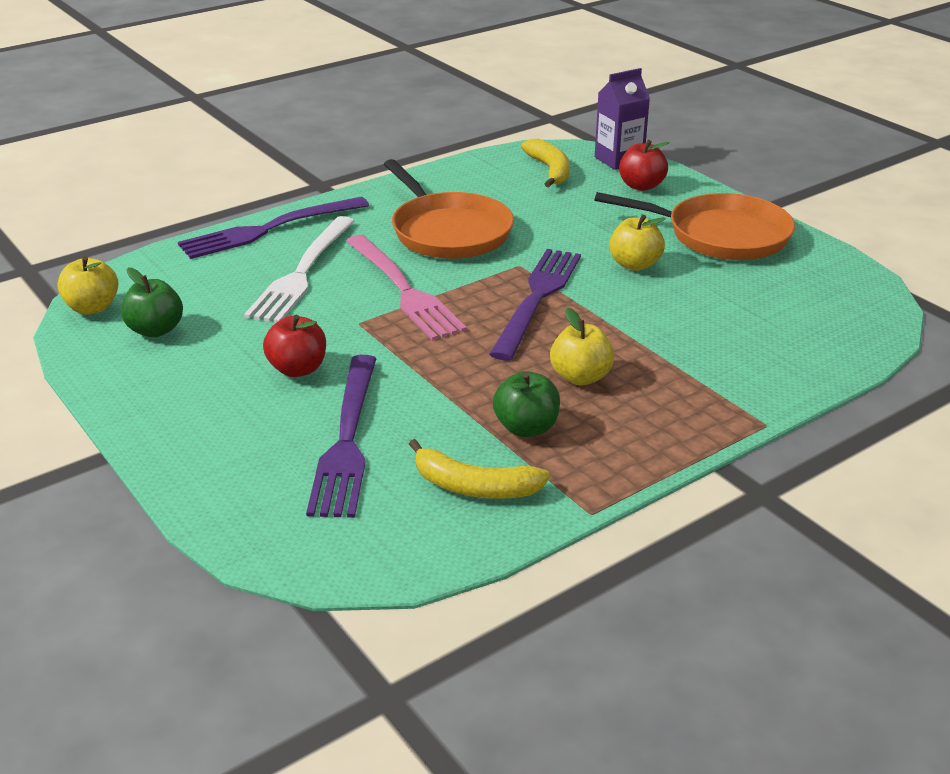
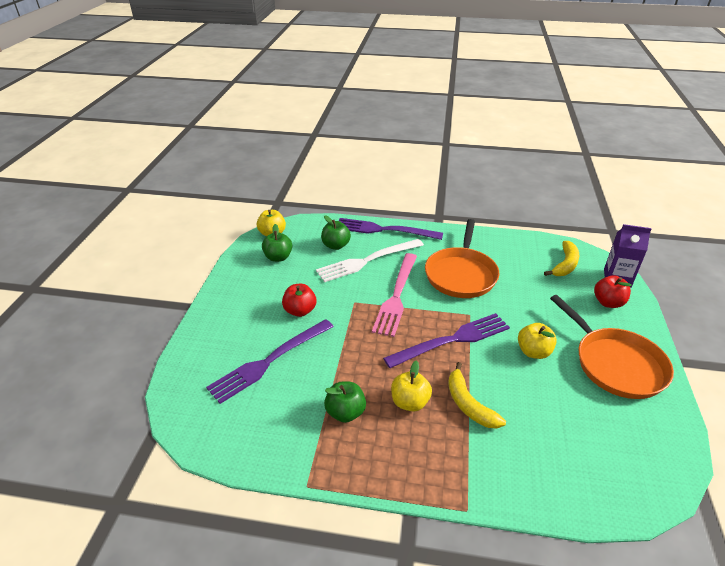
camera: 45 degrees right, 5 degrees up
yellow banana [409,439,550,499] -> yellow banana moved to [448,362,506,429]
none -> green apple [321,215,351,250]

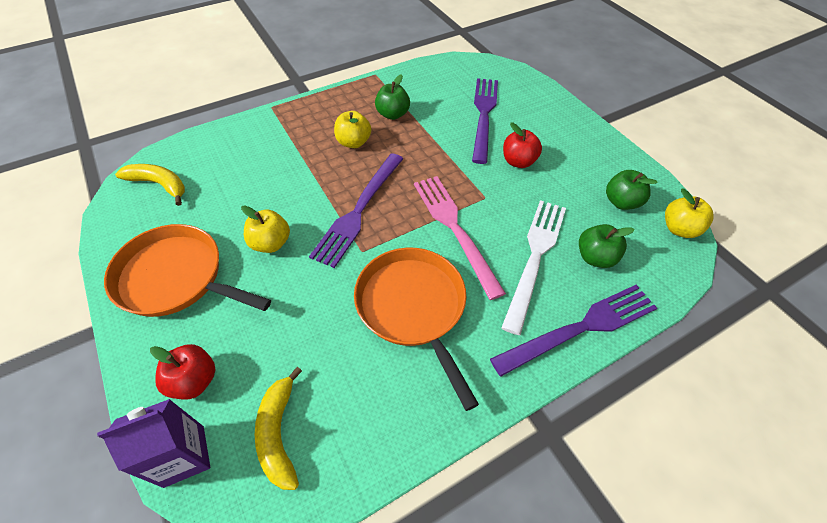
camera: 140 degrees right, 15 degrees up
yellow banana [448,362,506,429] -> yellow banana moved to [115,164,185,206]

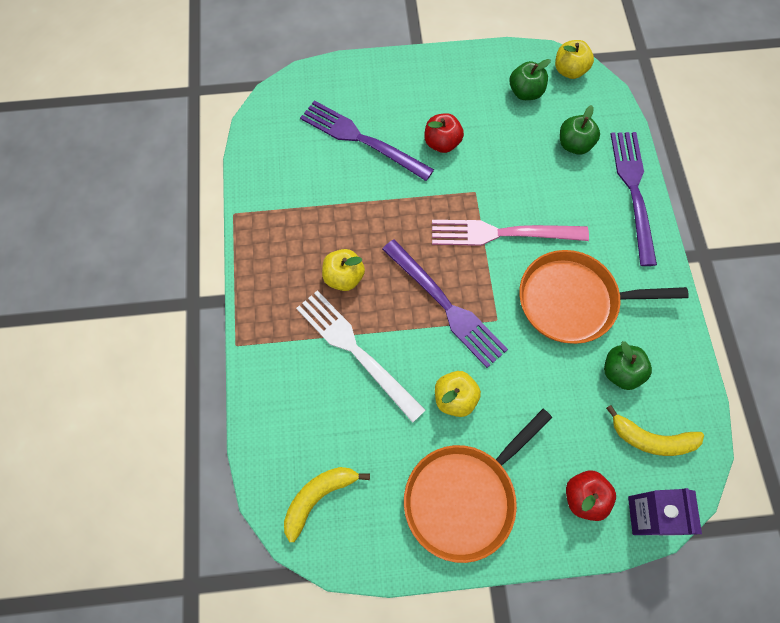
camera: 65 degrees left, 15 degrees up
green apple [375,74,410,120] -> green apple moved to [604,341,652,390]
white fork [501,200,566,335] -> white fork moved to [296,290,426,423]

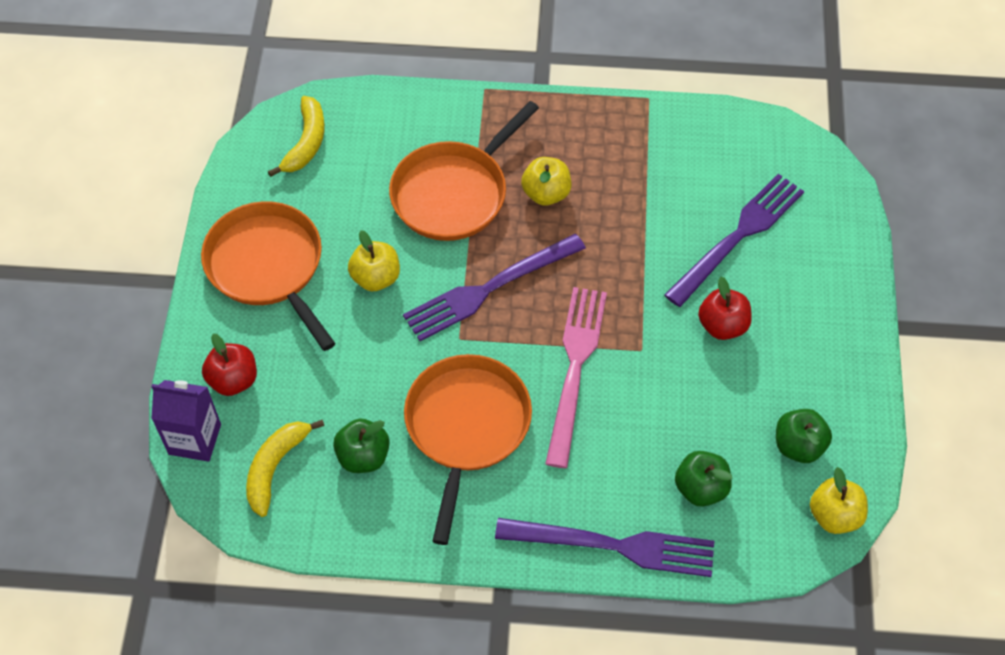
camera: 100 degrees right, 10 degrees down
yellow banana [284,467,370,542] -> yellow banana turned 45 degrees clockwise [268,96,325,177]
white fork [296,290,426,423] -> orange pan [389,101,539,241]

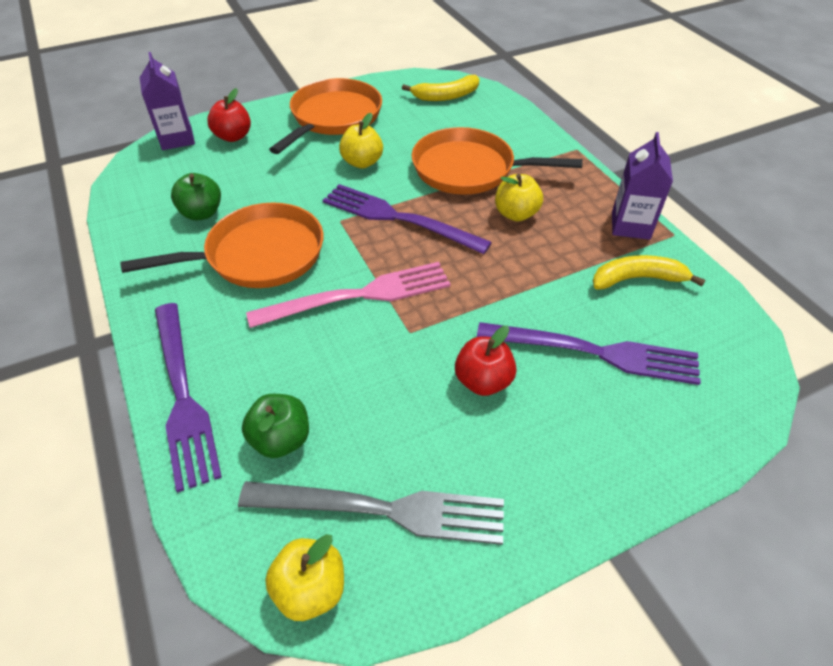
camera: 60 degrees right, 10 degrees down
yellow banana [246,420,324,517] -> yellow banana moved to [593,255,705,290]
green apple [776,409,832,463] -> grey fork [238,481,504,545]
none -> purple carton [612,132,673,240]

